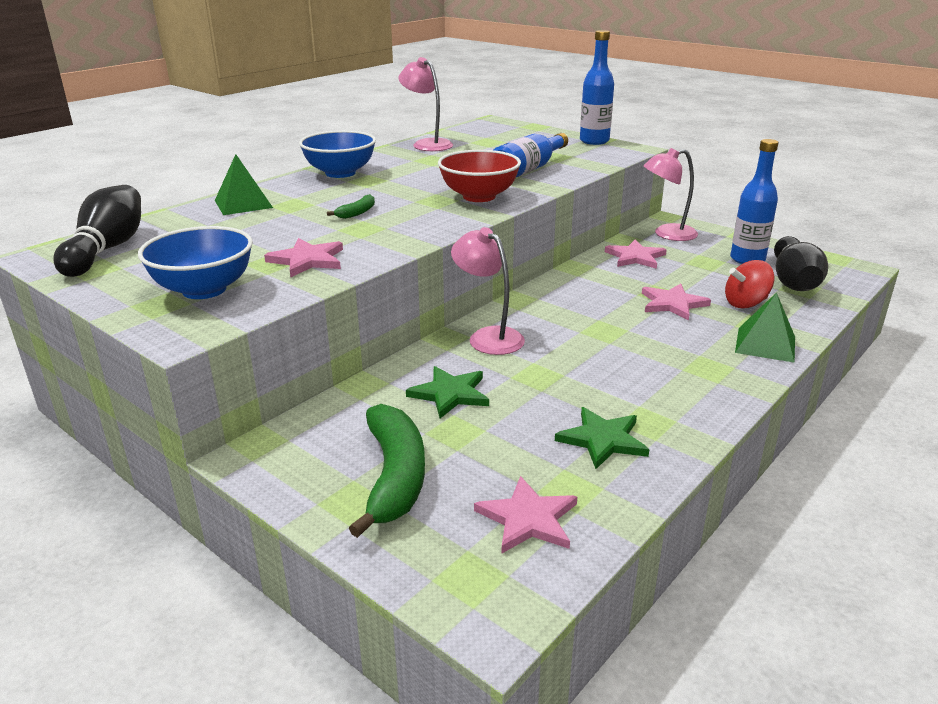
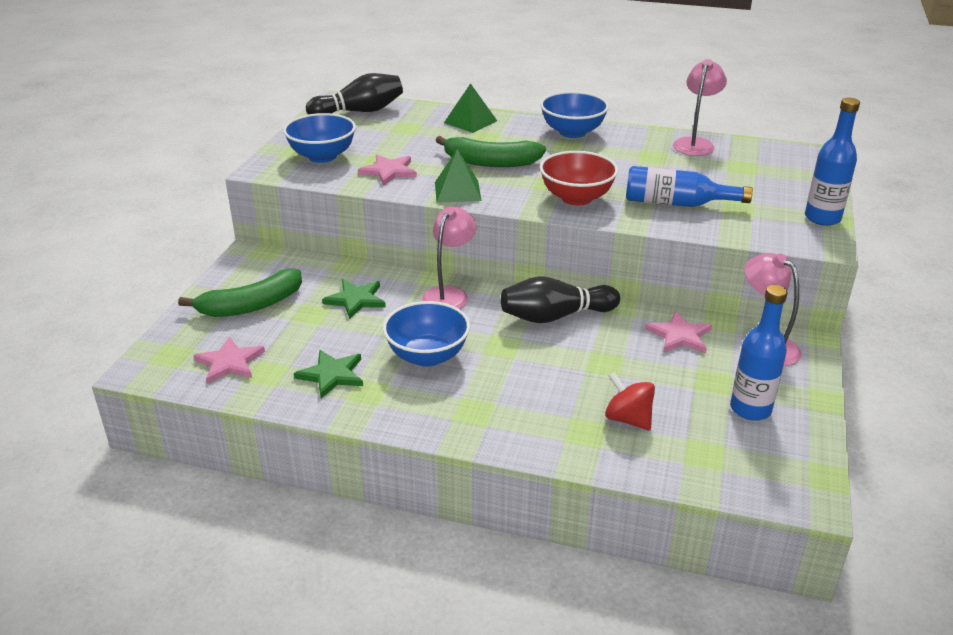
camera: 65 degrees right, 5 degrees up
green banana [327,194,375,219] -> green banana [436,136,546,167], size x2.20
pink star [642,284,711,321] -> none
green pyramid [735,293,795,363] -> green pyramid moved to [435,149,482,203]
black bowling pin [774,236,828,291] -> black bowling pin moved to [501,276,620,323]
none -> blue bowl [383,301,470,367]

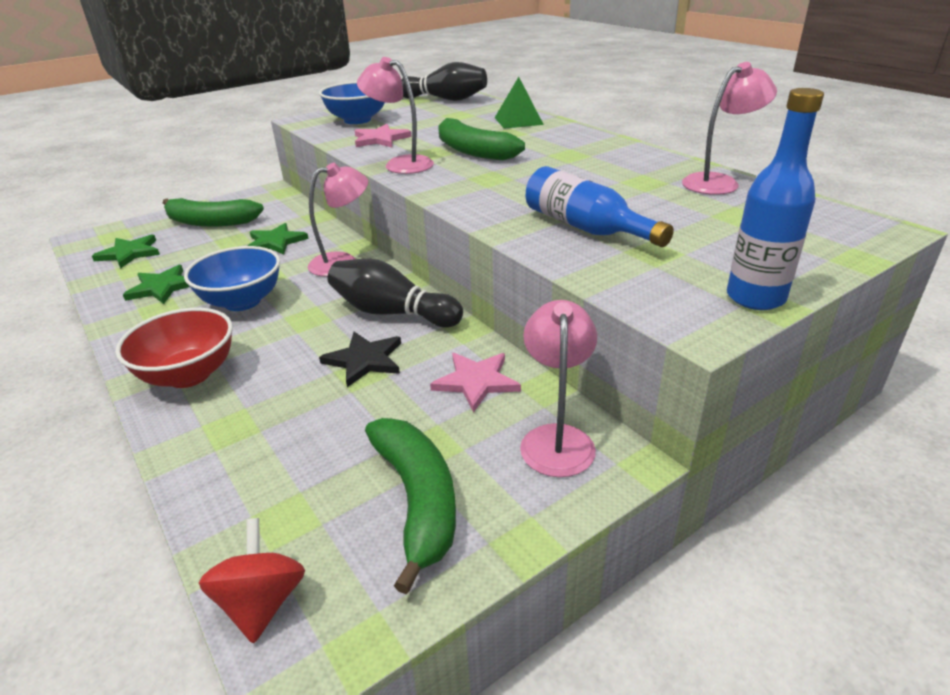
camera: 40 degrees right, 0 degrees up
pink star [193,337,265,384] -> green star [92,234,160,269]
green pyramid [435,149,482,203] -> pink lamp [357,57,434,174]
blue bowl [540,91,609,138] -> none
red bowl [540,151,618,206] -> red bowl moved to [115,308,233,388]
red spinning top [605,372,655,430] -> red spinning top moved to [199,518,305,644]
blue bottle [730,285,788,421] -> green banana [365,418,456,594]
none -> black star [319,332,401,387]

